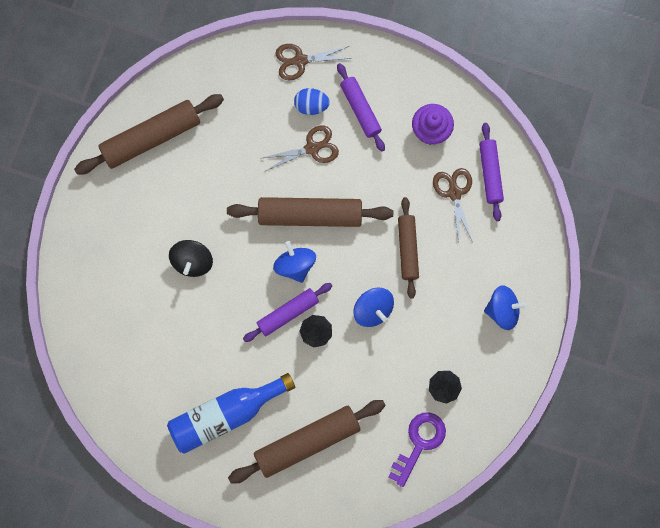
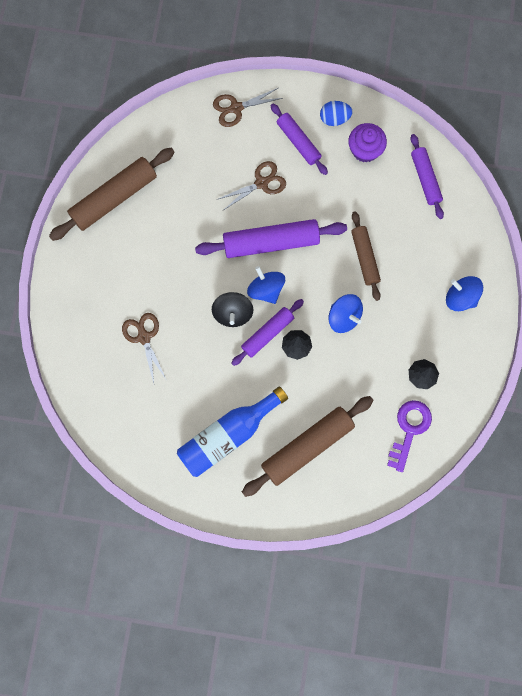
camera: 10 degrees left, 0 degrees up
black spinning top [169,240,213,277] -> black spinning top moved to [212,292,253,327]
brown rolling pin [227,197,393,227] -> purple rolling pin [195,219,347,258]
blue egg [294,88,330,115] -> blue egg moved to [320,101,353,126]
brown scissors [433,168,473,243] -> brown scissors moved to [122,313,166,383]
blue spinning top [484,285,527,330] -> blue spinning top turned 135 degrees counterclockwise [446,276,483,311]

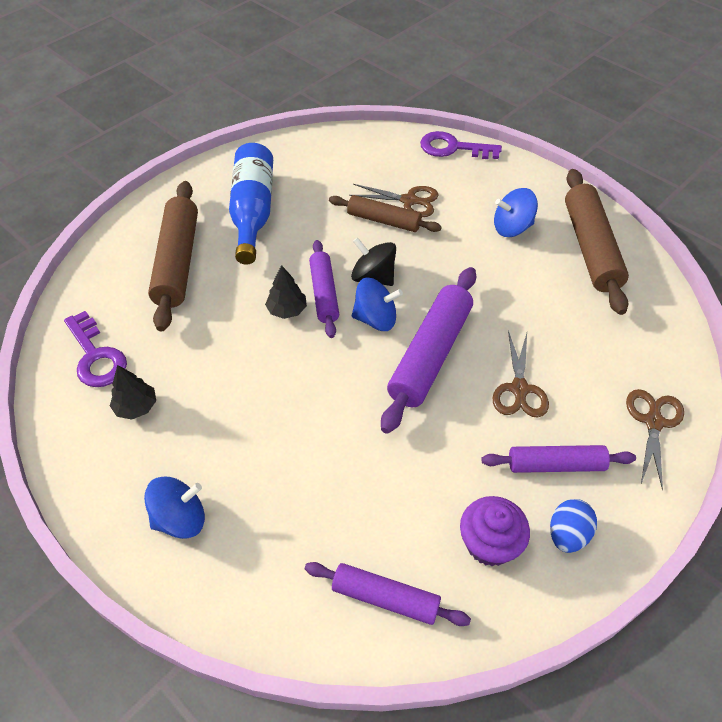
camera: 125 degrees right, 25 degrees down
blue spinning top [328,294,363,333] -> blue spinning top moved to [494,188,538,237]
brown rolling pin [351,211,381,301] -> brown rolling pin moved to [329,195,442,232]
none -> purple key [420,131,502,159]

